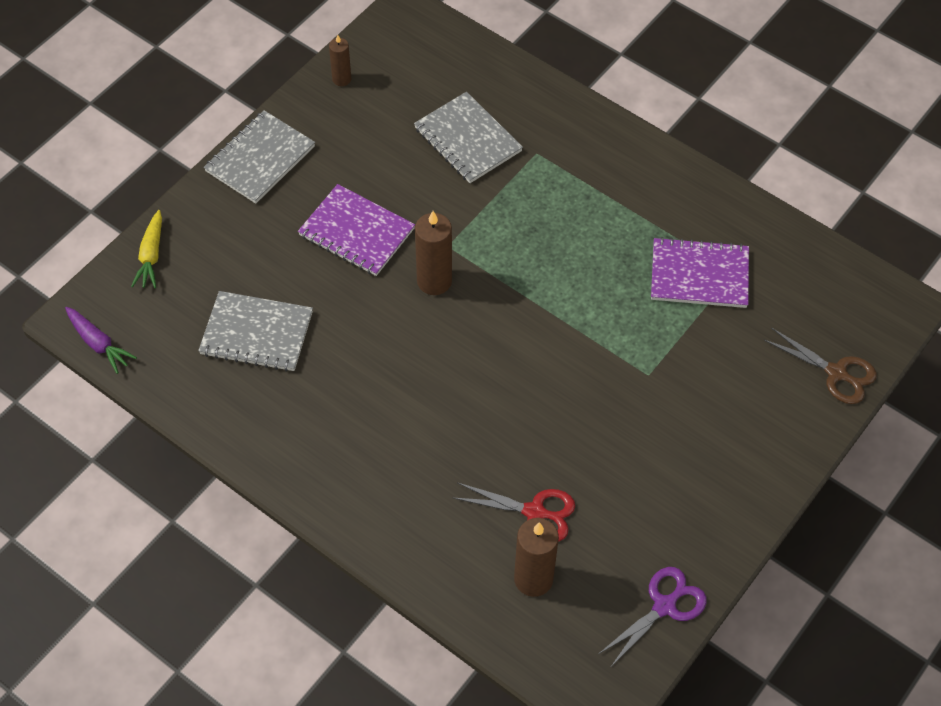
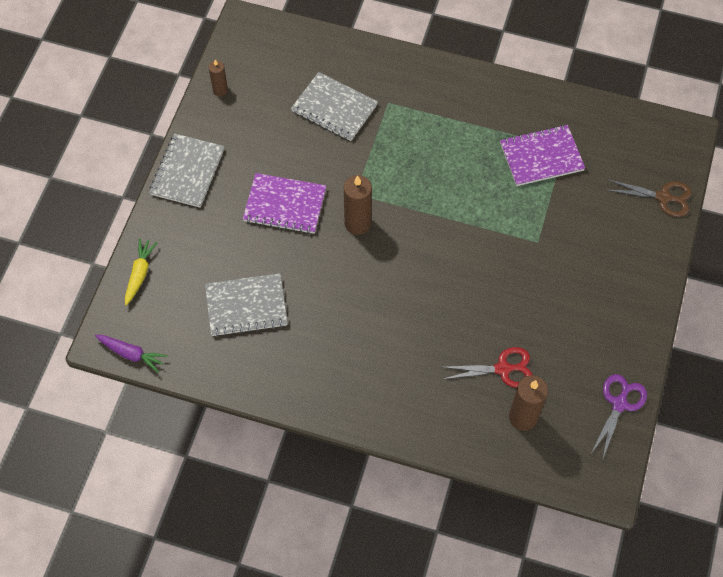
camera: 20 degrees left, 5 degrees up
yellow carrot [131,210,162,288] -> yellow carrot turned 150 degrees counterclockwise [125,238,158,306]

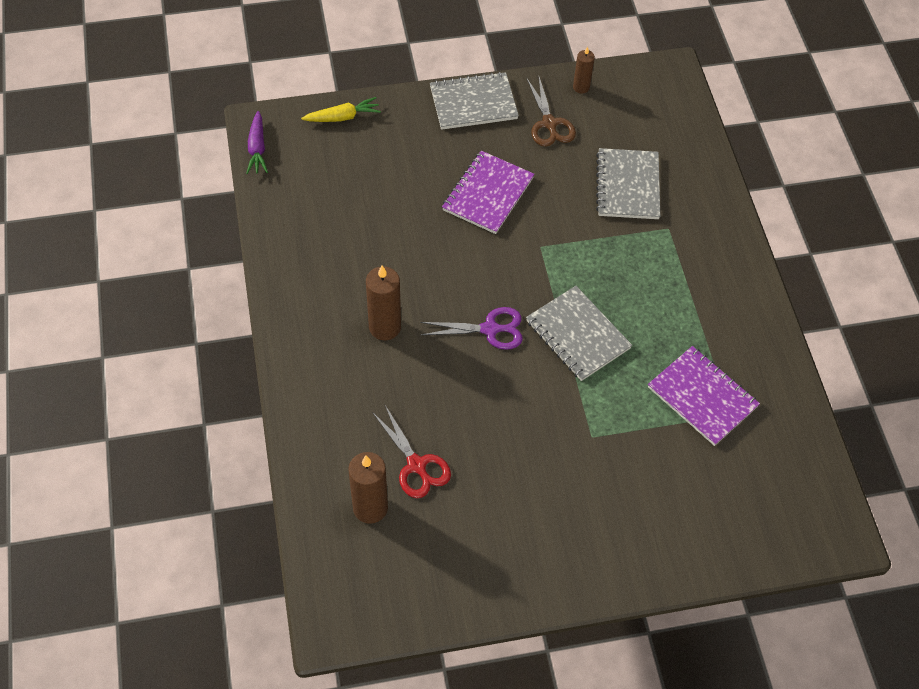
camera: 60 degrees right, 5 degrees down
grey notebook [205,273,288,337] -> grey notebook moved to [526,286,632,381]
purple notebook [243,173,326,234] -> purple notebook turned 45 degrees clockwise [442,151,534,234]
brown candle [344,175,372,235] -> brown candle moved to [366,266,401,340]
purple scissors [590,374,647,460] -> purple scissors moved to [420,307,523,350]
brown scissors [607,179,692,217] -> brown scissors moved to [527,77,576,147]

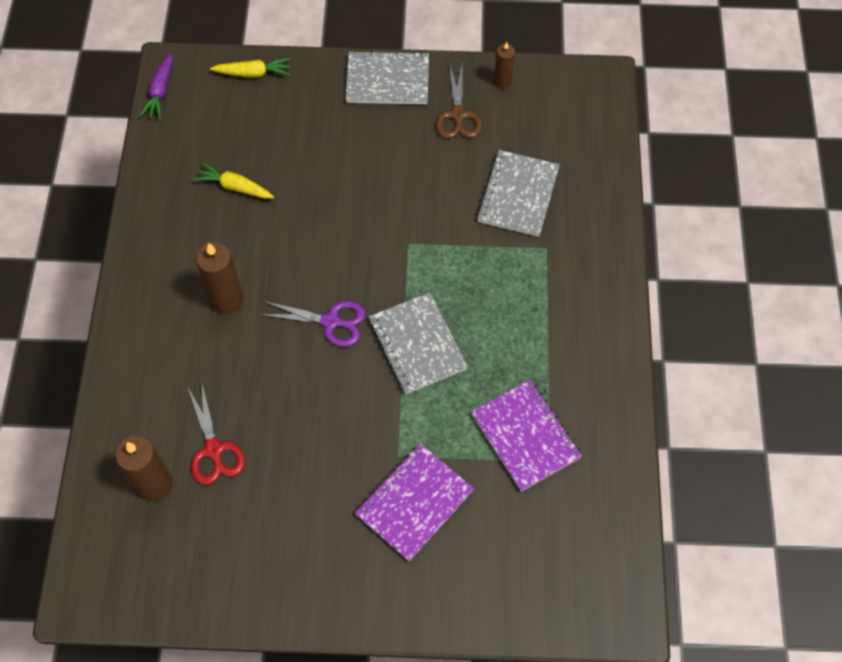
camera: 15 degrees right, 5 degrees up
purple notebook [442,151,534,234] -> purple notebook moved to [355,444,474,561]
none -> yellow carrot [193,162,274,199]

